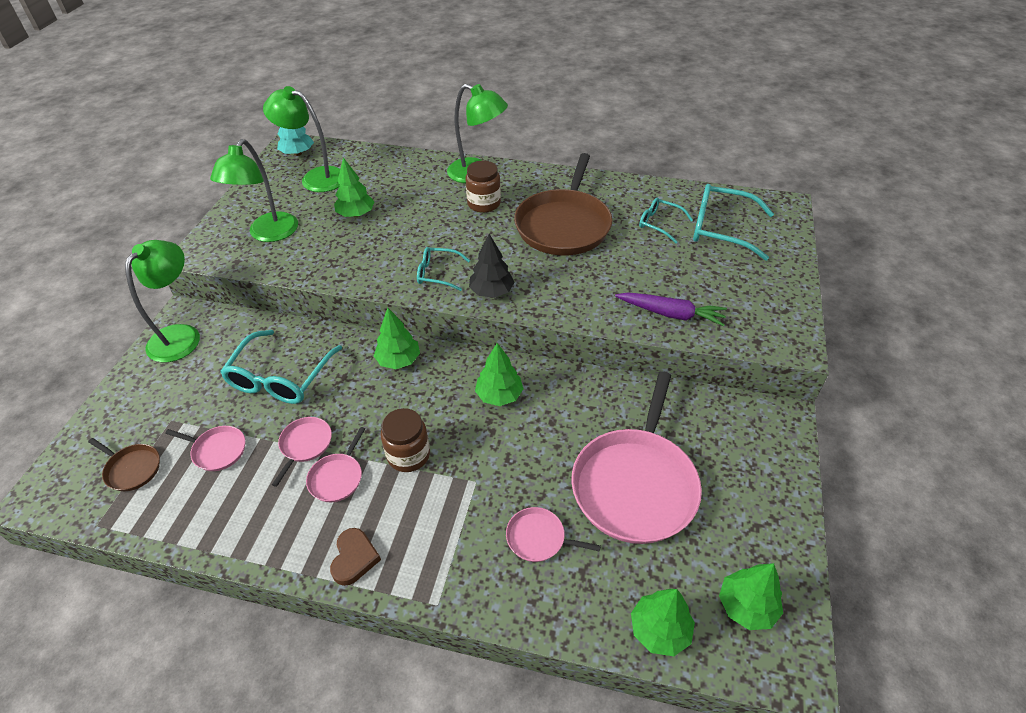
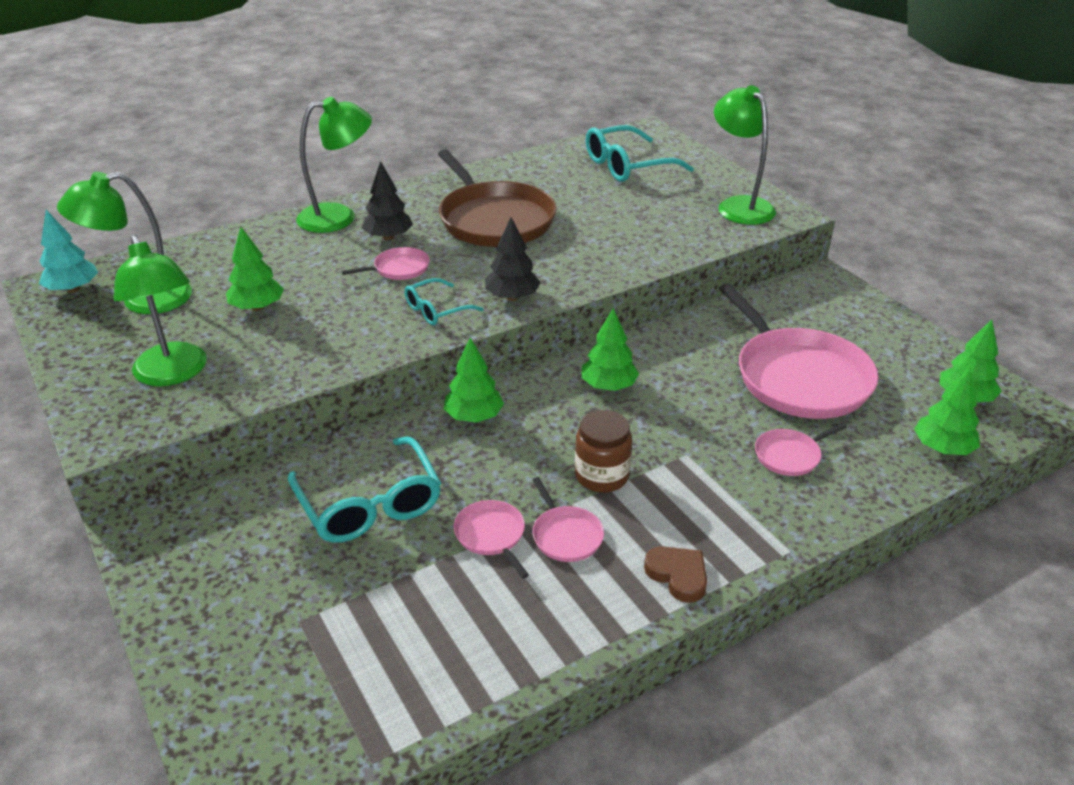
camera: 45 degrees left, 10 degrees down
brown pan [88,438,160,491] -> none
green lamp [125,240,200,363] -> green lamp moved to [714,85,776,225]
pink pan [165,426,245,471] -> pink pan moved to [341,247,430,280]
brown jar [465,161,501,213] -> black tree [362,161,413,240]
purple carrot [615,292,727,326] -> none
turquoise glasses [639,198,693,243] -> none

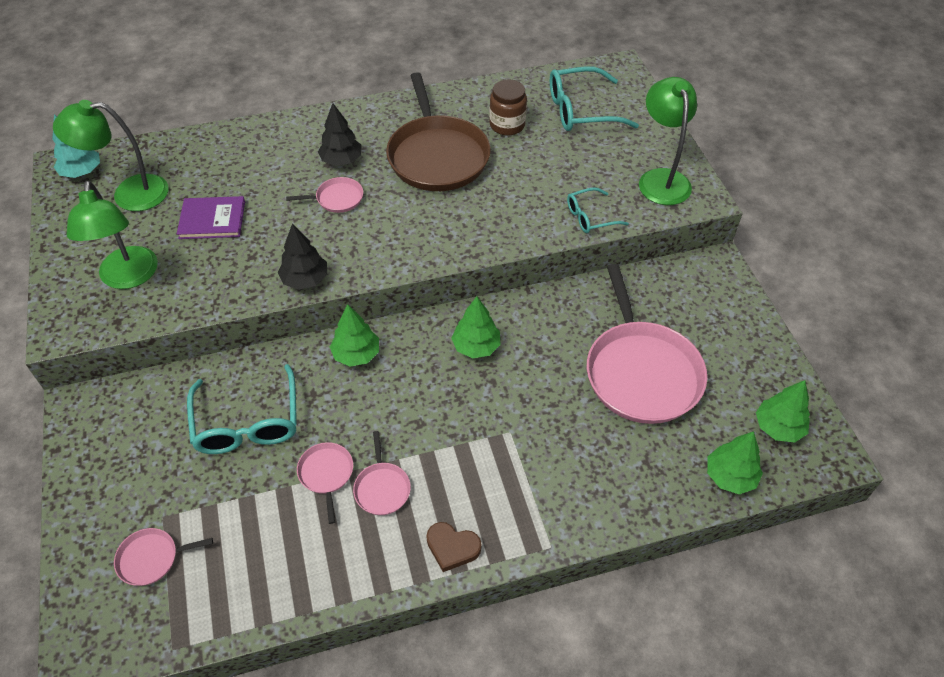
camera: 15 degrees right, 15 degrees up
green tree [226,227,284,311] -> purple book [177,196,245,239]
green lamp [296,97,372,233] -> none
turquoise glasses [404,278,484,325] -> turquoise glasses moved to [567,187,629,233]
black tree [485,217,541,301] -> black tree moved to [278,224,327,290]
brown jar [575,410,632,492] -> brown jar moved to [489,79,527,136]
brown heart [644,547,707,603] -> brown heart turned 135 degrees clockwise [426,522,481,572]
pink pan [755,423,847,476] -> pink pan moved to [114,528,213,586]

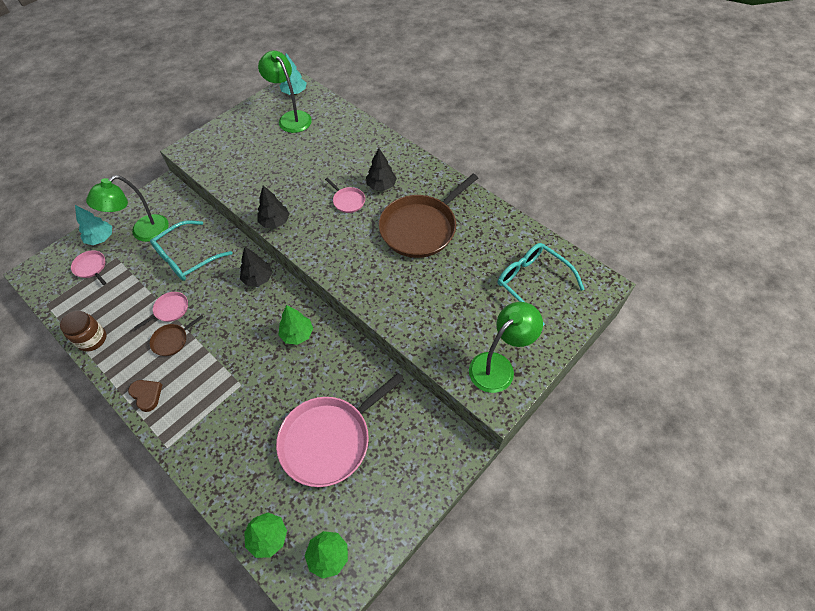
camera: 60 degrees right, 5 degrees up
green lamp [66,181,158,289] -> green lamp moved to [86,175,169,242]
purple book [177,196,245,239] -> none
green tree [330,304,379,367] -> black tree [240,247,273,287]
pink pan [353,431,411,515] -> brown pan [150,315,204,356]
brown heart [426,522,481,572] -> brown heart turned 150 degrees clockwise [128,380,162,412]
brown jar [489,79,527,136] -> brown jar moved to [60,311,106,351]
turquoise glasses [567,187,629,233] -> none
none -> turquoise tree [75,205,112,245]

